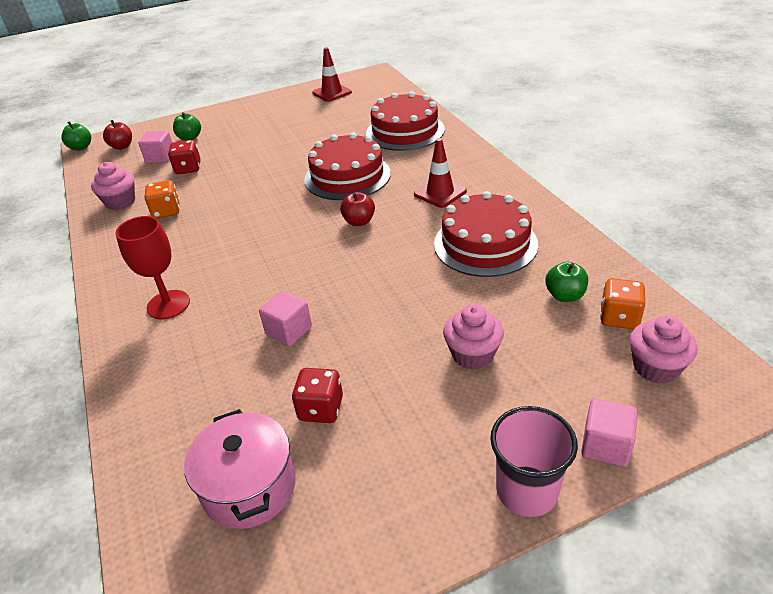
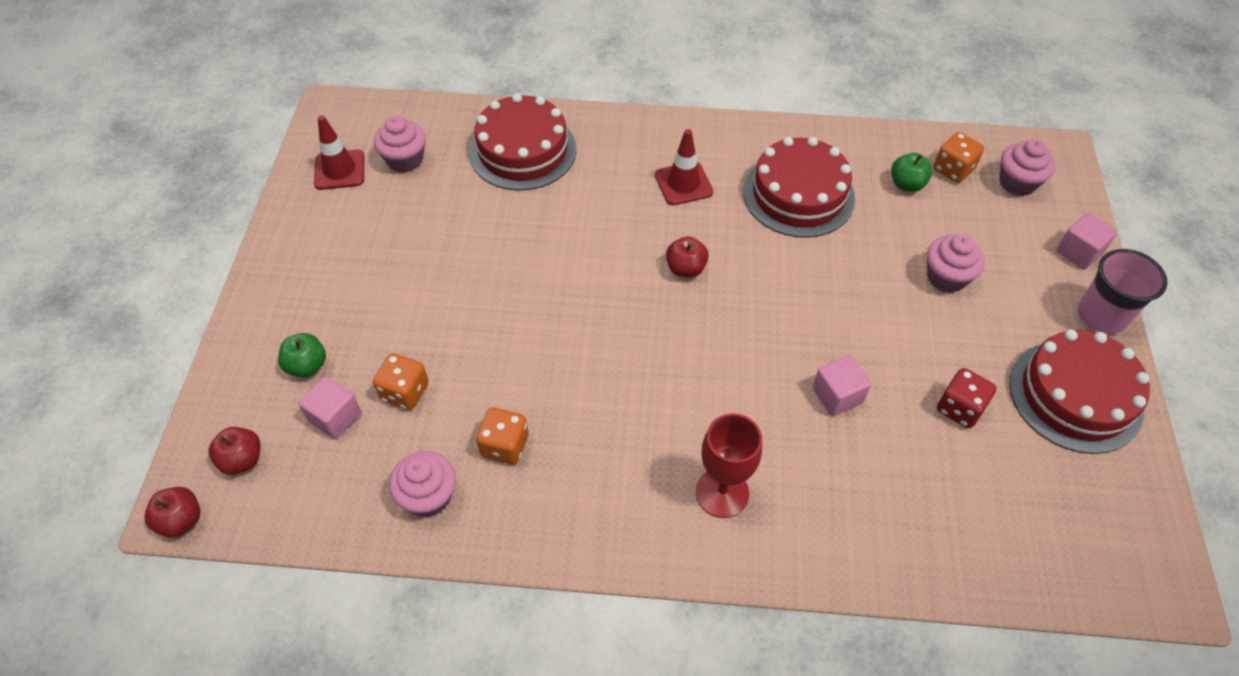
camera: 65 degrees left, 15 degrees up
green apple [62,121,91,150] -> red apple [144,487,200,538]
red dice [168,140,201,174] -> orange dice [373,353,429,410]
pink pot [184,409,296,529] -> none
red cake [304,132,391,200] -> red cake moved to [1009,329,1150,454]
none -> pink cupcake [374,116,426,173]

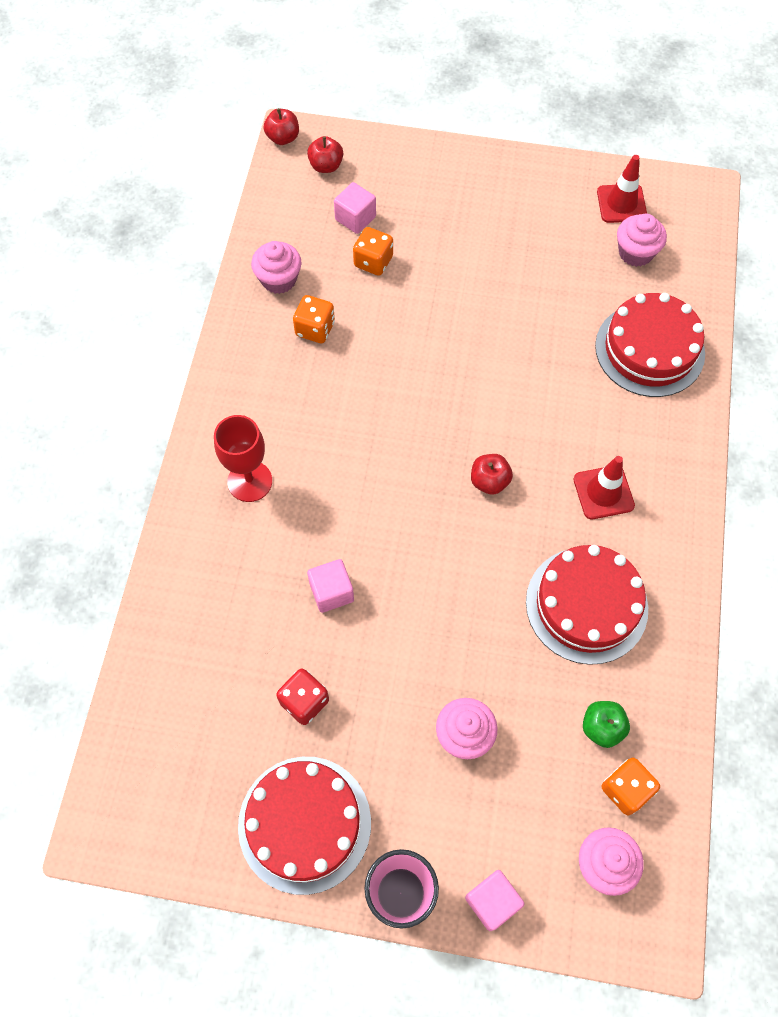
camera: 95 degrees right, 10 degrees up
green apple [278,333,326,377] -> none

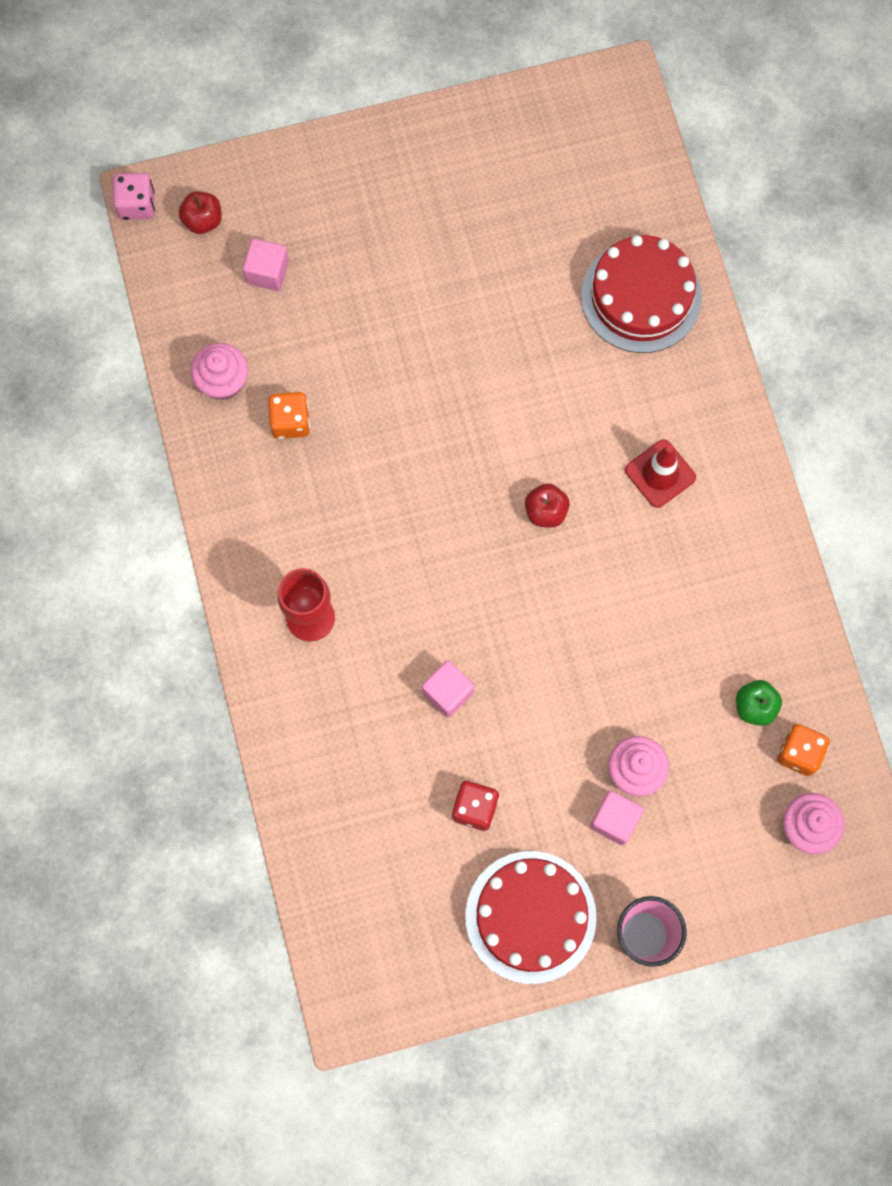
camera: 25 degrees left, 10 degrees up
red apple [264,108,299,145] -> pink dice [113,173,155,220]
orange dice [353,227,393,276] -> none
pink cube [465,870,524,931] -> pink cube moved to [590,791,644,845]
red cake [526,545,648,665] -> none
red traffic cone [597,155,647,223] -> none
pink cupcake [617,214,667,267] -> none

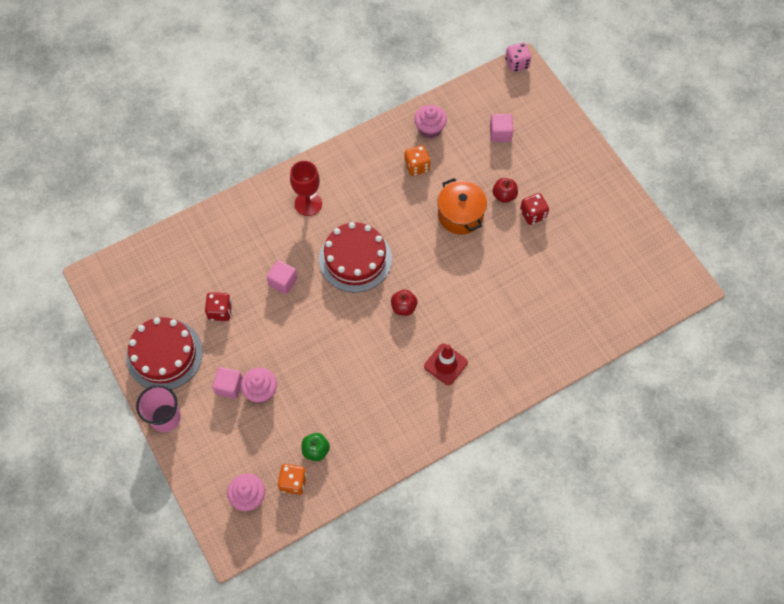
camera: 75 degrees right, 10 degrees down
red apple [179,191,222,234] -> red apple moved to [493,178,518,203]
red cake [581,235,702,353] -> red cake moved to [319,222,392,293]
none -> orange pot [437,178,487,235]
none -> red dice [520,193,549,225]

